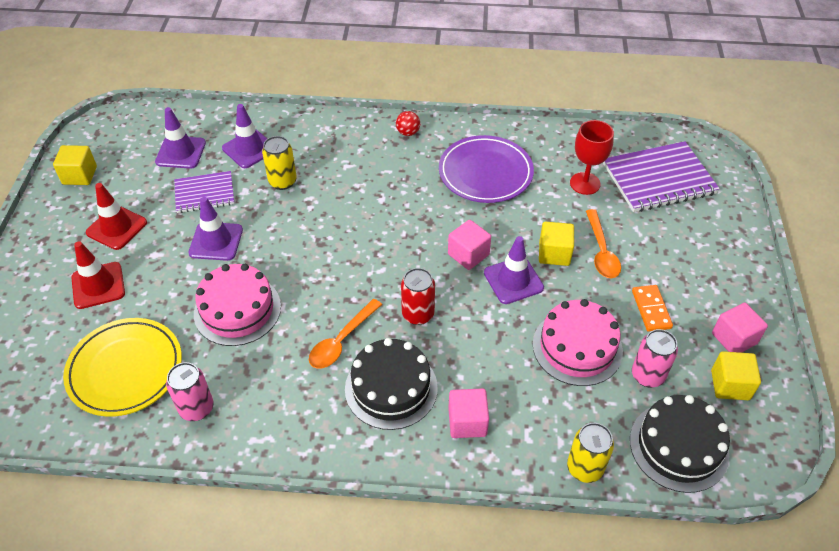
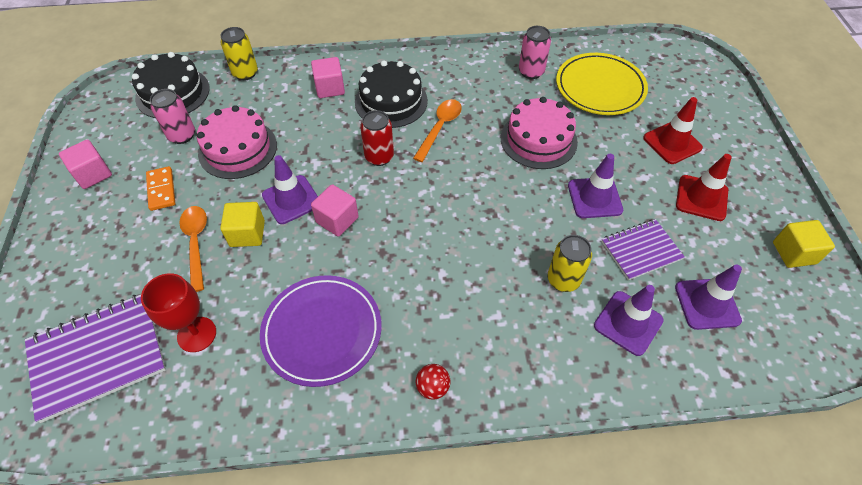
camera: 170 degrees right, 5 degrees up
yellow cube [711,351,761,400] -> none

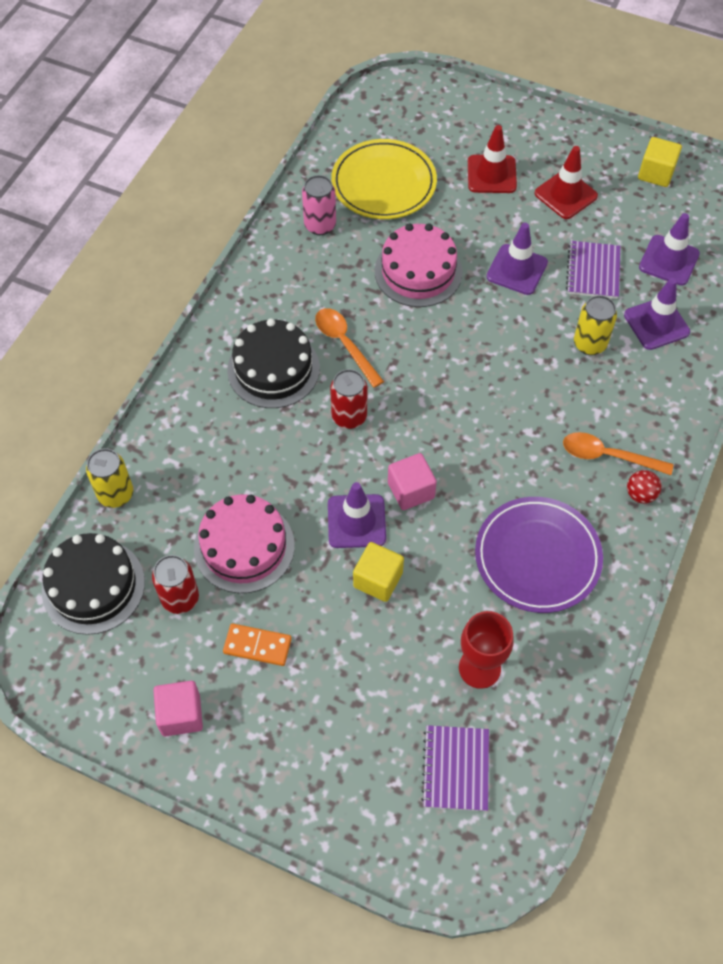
camera: 60 degrees left, 5 degrees up
purple notebook [25,295,166,423] -> purple notebook [421,725,489,811], size x0.61
pink can [150,89,195,144] -> red can [152,555,199,614]
orange spoon [179,206,207,292] -> orange spoon moved to [563,432,673,475]
pink cube [311,57,345,98] -> none

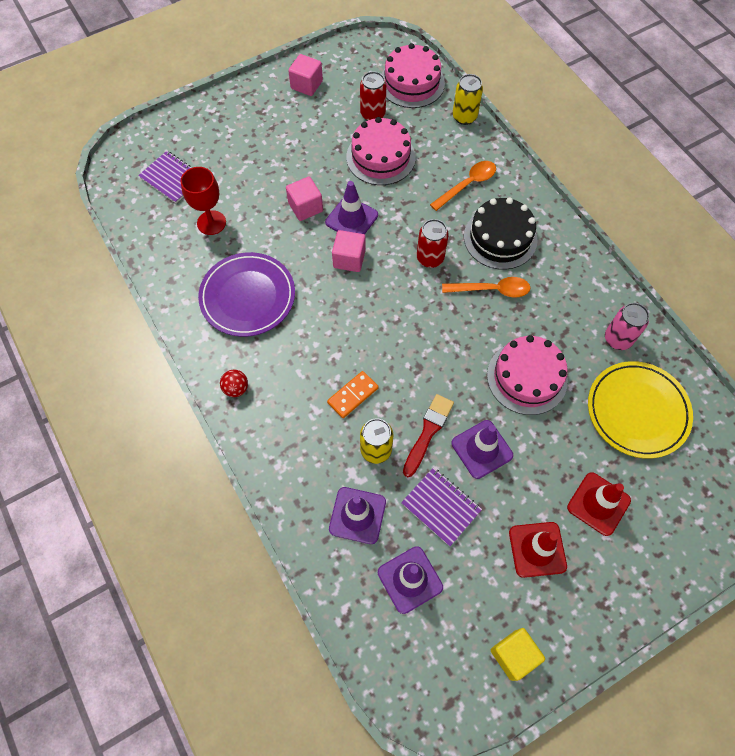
camera: 125 degrees right, 5 degrees up
black cake [42,533,145,635] -> pink cake [381,43,445,108]
orange domino [223,623,292,666] -> orange domino moved to [327,371,379,418]
yellow cube [353,542,404,602] -> pink cube [286,176,323,221]
orange spoon [563,432,673,475] -> orange spoon moved to [430,161,496,211]
none -> red brush [403,394,454,477]

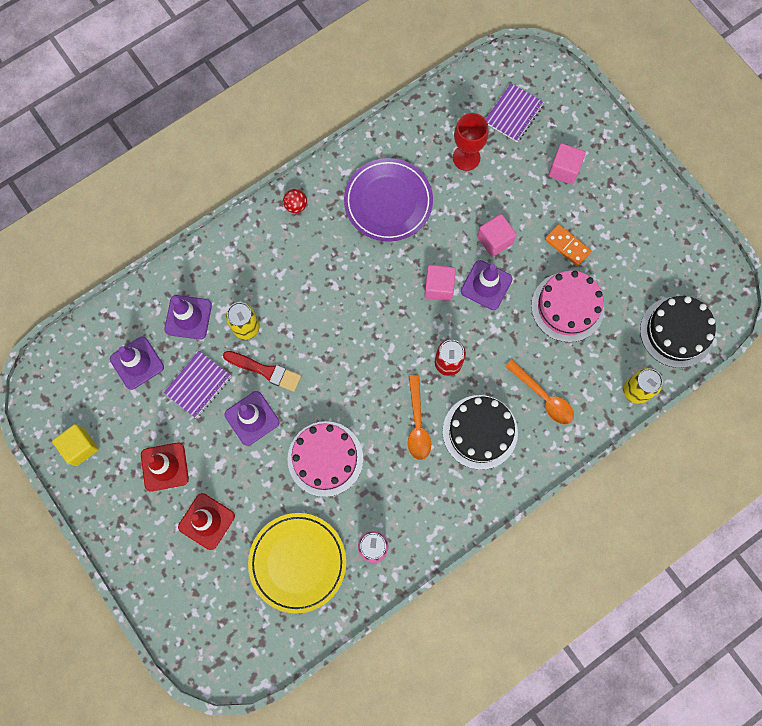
camera: 85 degrees right, 10 degrees up
pink cube [288,54,323,96] -> pink cube moved to [548,143,586,184]
orange domino [327,371,379,418] -> orange domino moved to [545,224,591,266]
red can [360,71,387,121] -> none
pink cake [381,43,445,108] -> black cake [640,296,716,368]

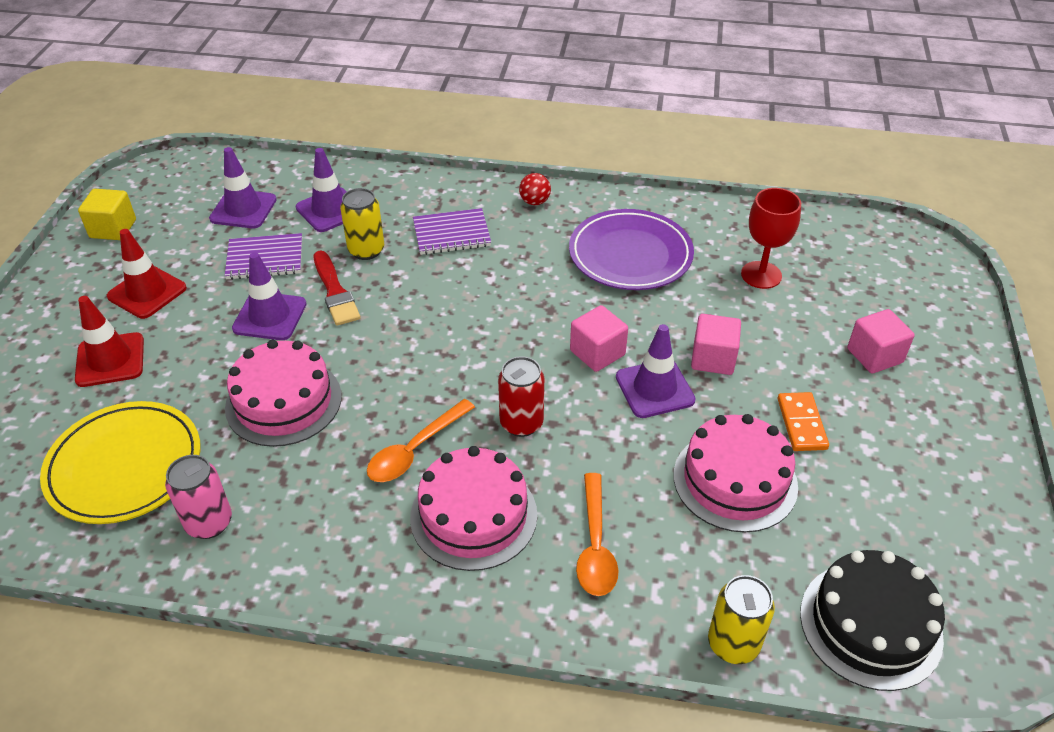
camera: 45 degrees right, 30 degrees down
black cake [443,395,518,470] -> pink cake [410,446,537,571]
purple notebook [486,83,544,142] -> purple notebook moved to [413,208,491,255]

